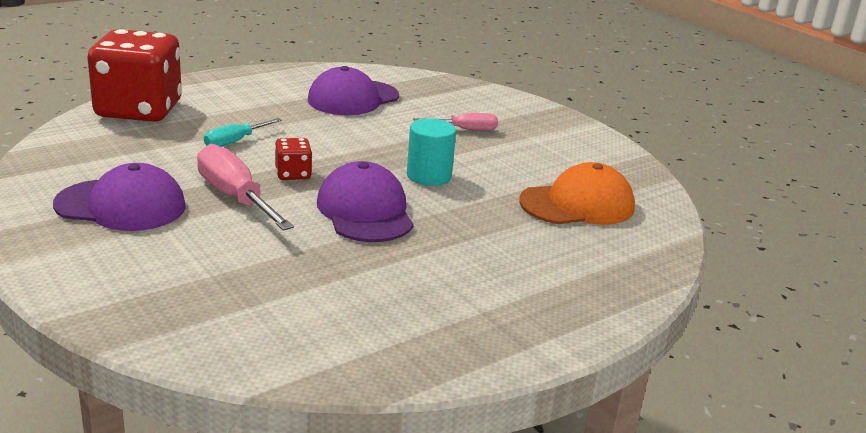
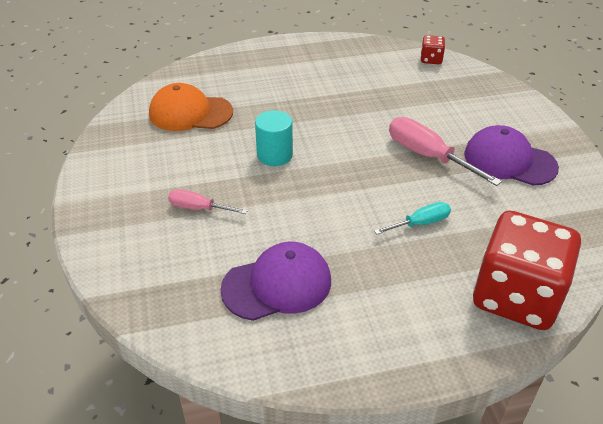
camera: 155 degrees left, 15 degrees up
pink screwdriver [197,144,294,231] -> pink screwdriver turned 150 degrees clockwise [389,117,502,186]
red dice [275,138,312,180] -> red dice moved to [420,35,445,64]
purple cap [317,161,414,242] -> none

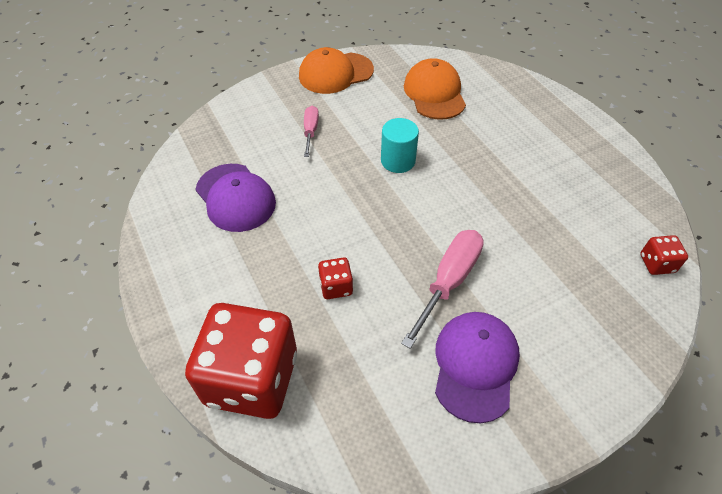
camera: 75 degrees right, 10 degrees up
turquoise screwdriver [374,202,451,234] -> red dice [318,257,353,299]
none -> orange cap [299,47,374,94]

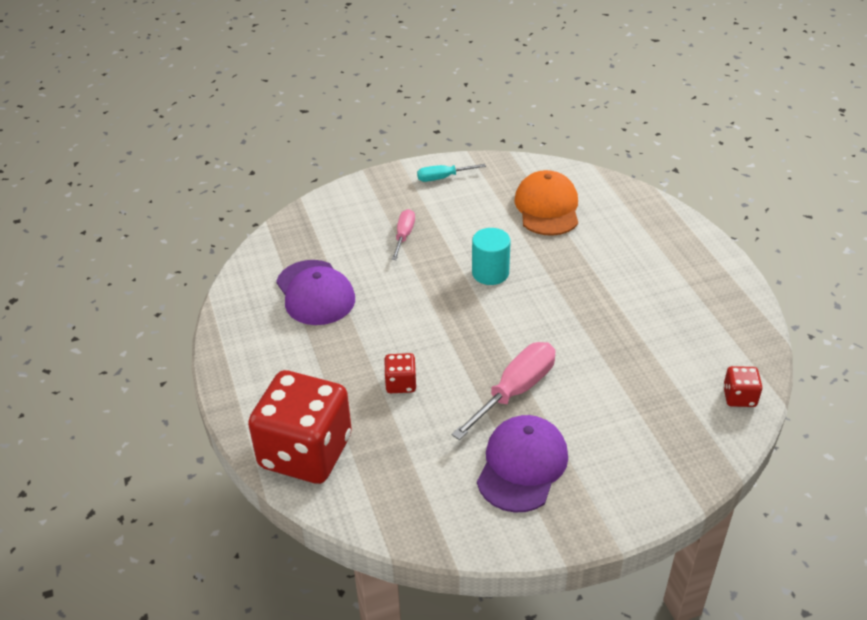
camera: 10 degrees right, 10 degrees down
orange cap [299,47,374,94] -> turquoise screwdriver [417,164,486,182]

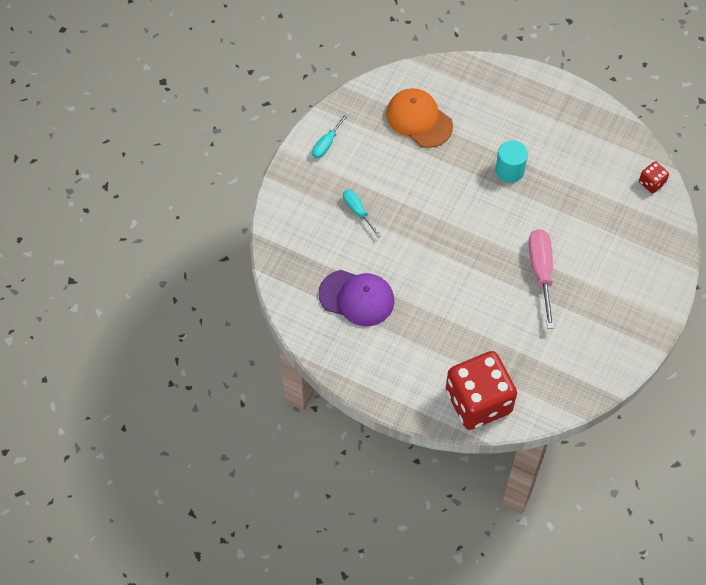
camera: 45 degrees left, 20 degrees up
red dice [384,353,417,393] -> none
pink screwdriver [391,209,415,260] -> turquoise screwdriver [343,190,381,238]
turquoise cylinder [472,228,511,285] -> turquoise cylinder moved to [496,140,528,183]
purple cap [477,415,568,512] -> none

